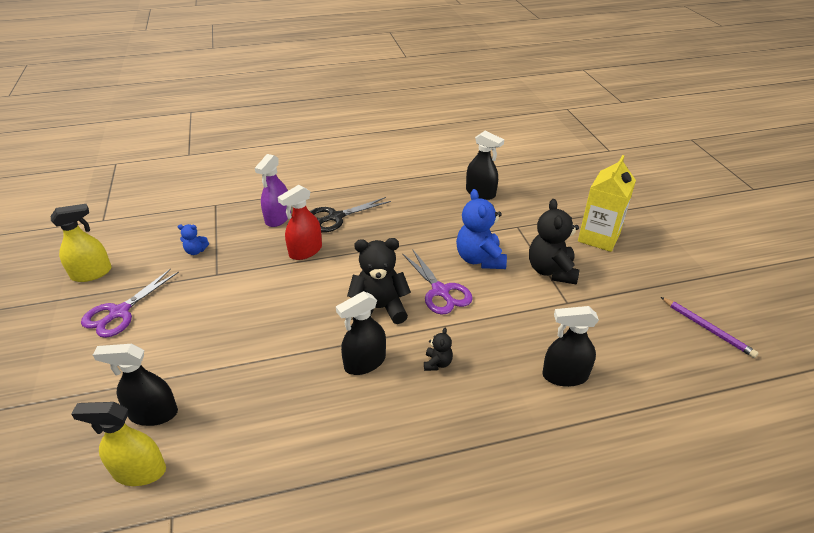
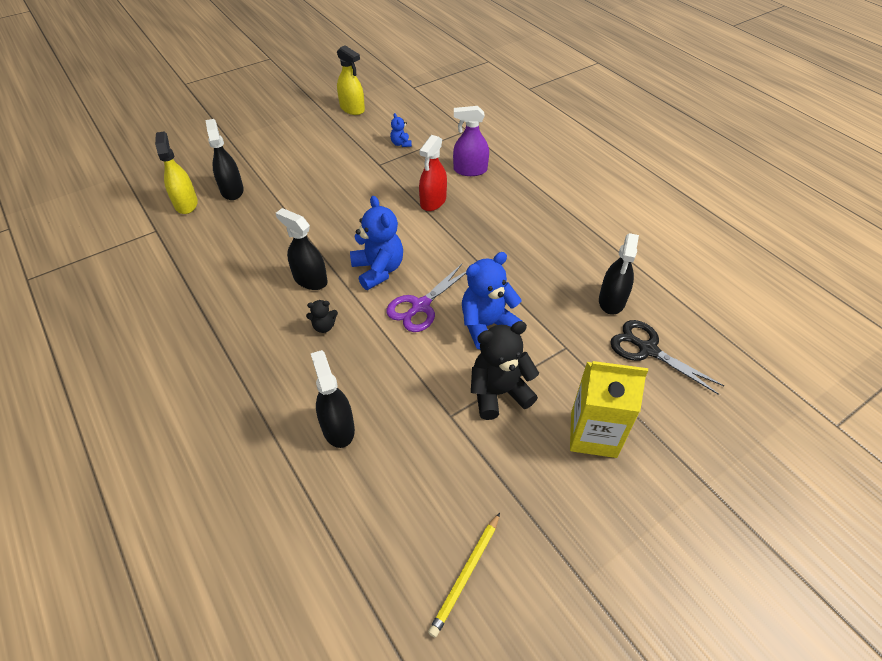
camera: 70 degrees right, 10 degrees up
purple scissors [81,268,179,338] -> none
red spray bottle [277,185,322,260] -> red spray bottle turned 90 degrees counterclockwise [419,135,447,211]
black scissors [310,197,391,233] -> black scissors moved to [610,320,724,395]
black teddy bear [347,238,411,324] -> blue teddy bear [350,196,403,290]
purple pencil [661,297,758,358] -> yellow pencil [428,513,500,638]

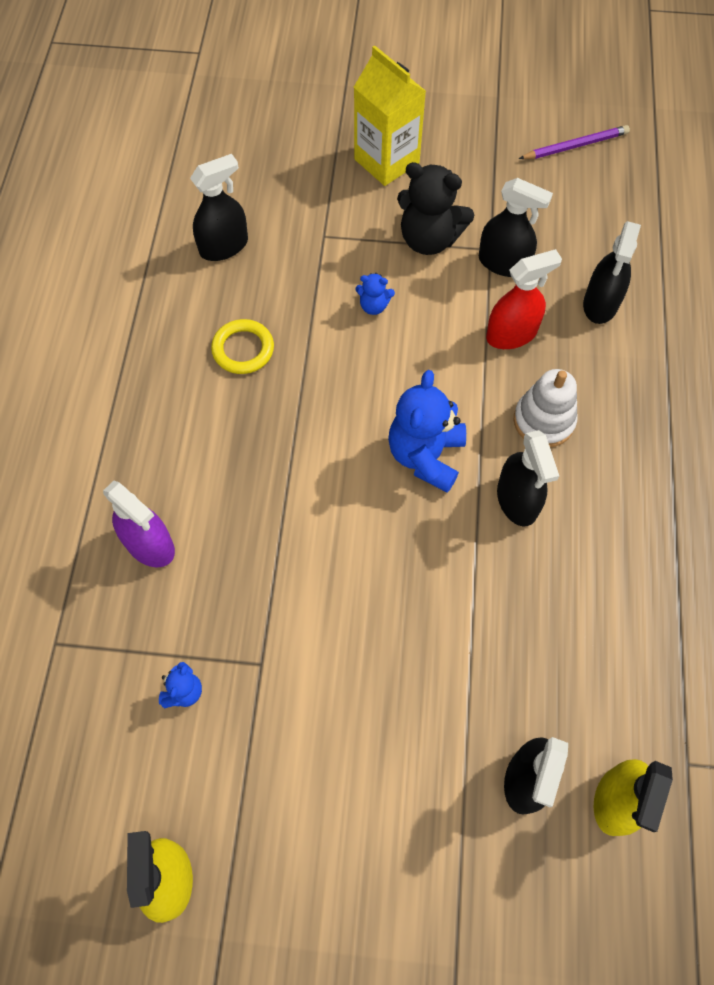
camera: 140 degrees left, 15 degrees up
black teddy bear [306,300,338,333] -> white stacking toy [513,369,578,447]
purple scissors [386,264,466,332] -> none
red spray bottle [419,135,447,211] -> red spray bottle moved to [486,249,562,349]
yellow pencil [428,513,500,638] -> purple pencil [519,125,630,159]
blue teddy bear [462,252,522,349] -> blue teddy bear [355,273,395,315], size x0.48
black scissors [610,320,724,395] -> none
none -> yellow ring [211,319,274,374]
none -> black spray bottle [479,178,553,277]

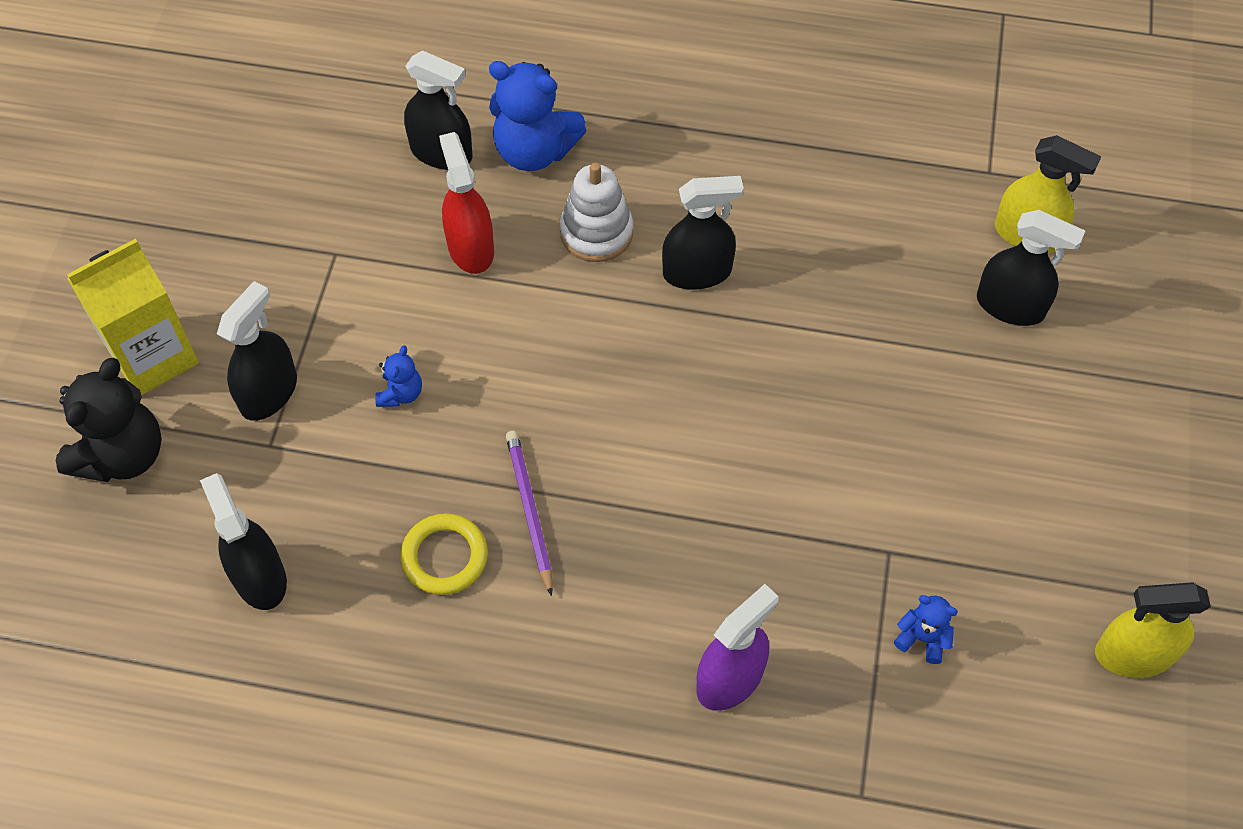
camera: 85 degrees left, 5 degrees down
blue teddy bear [388,370,466,493] -> blue teddy bear moved to [489,61,586,171]
black teddy bear [397,162,474,255] -> black teddy bear moved to [56,358,162,482]
black spray bottle [479,178,553,277] -> black spray bottle moved to [217,281,297,421]
purple pencil [519,125,630,159] -> purple pencil moved to [506,431,553,596]

